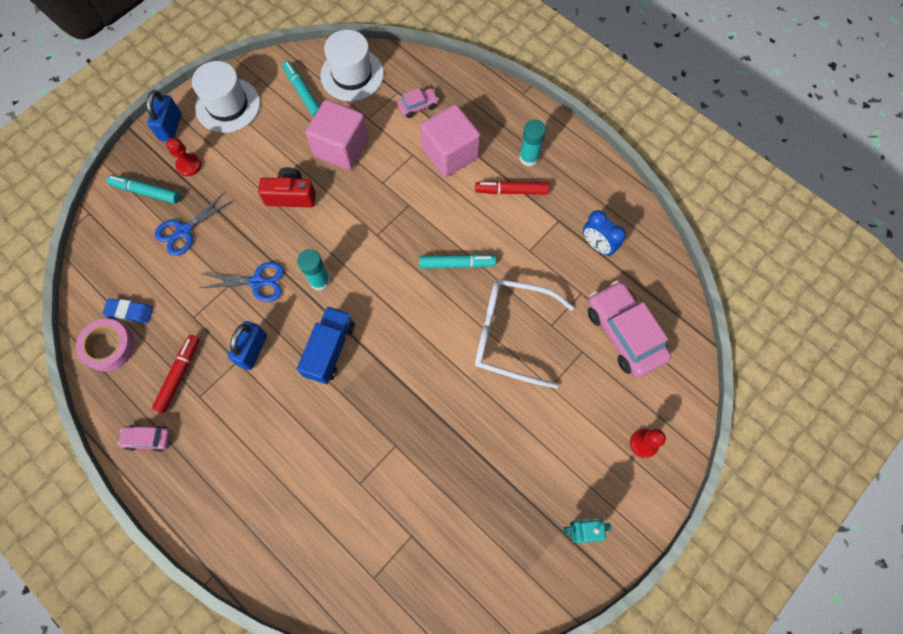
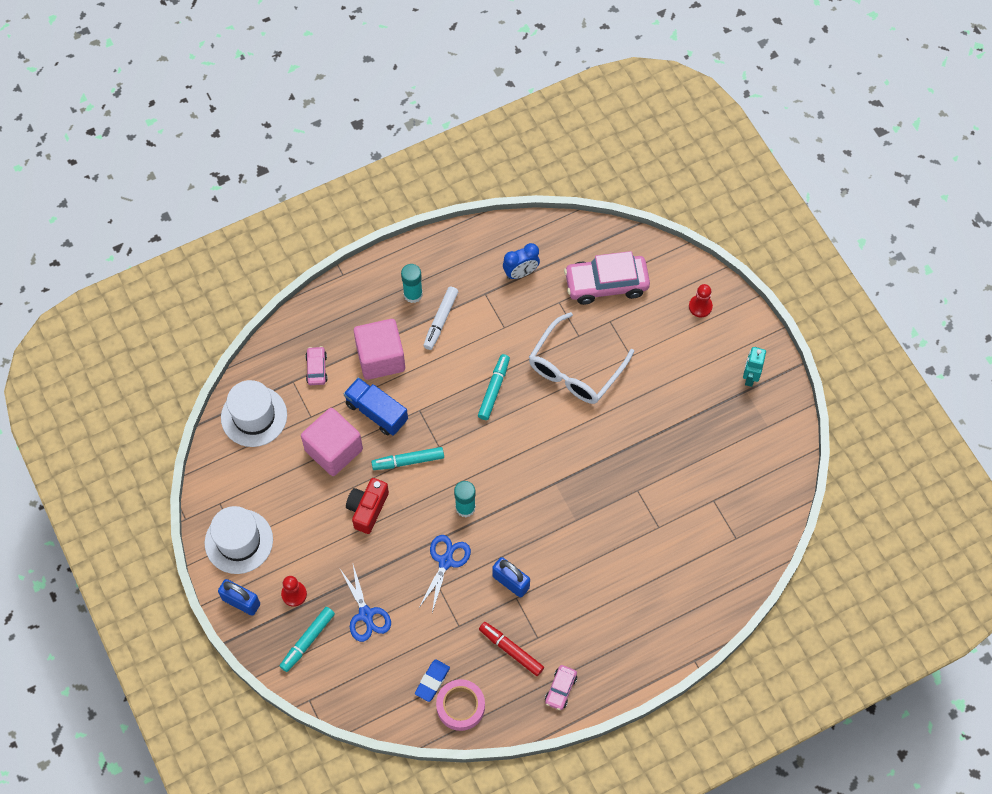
camera: 70 degrees left, 5 degrees down
turquoise marker [282,61,320,117] -> turquoise marker moved to [371,447,444,470]
blue truck [297,306,355,384] -> blue truck moved to [344,377,408,436]
red marker [475,181,550,195] -> white marker [423,287,458,350]

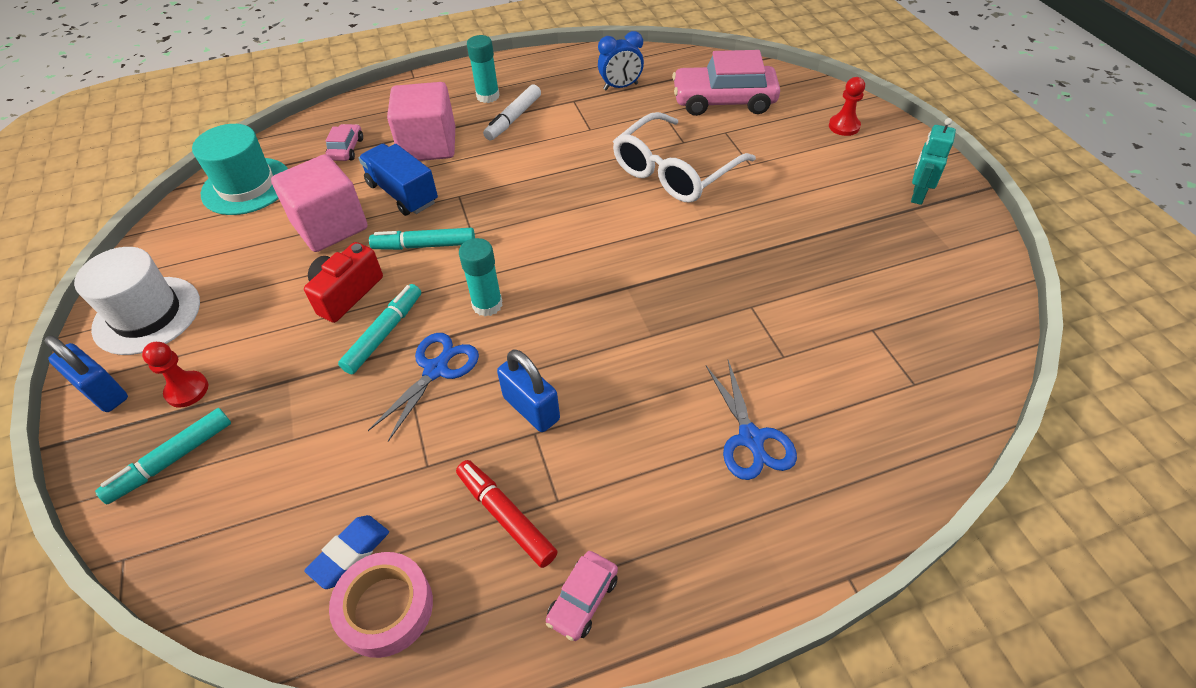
camera: 10 degrees right, 15 degrees down
white hat [221,380,287,447] -> turquoise hat [192,124,288,215]
blue scissors [340,565,391,642] -> blue scissors moved to [706,360,797,480]
turquoise marker [478,354,510,420] -> turquoise marker moved to [338,284,421,374]

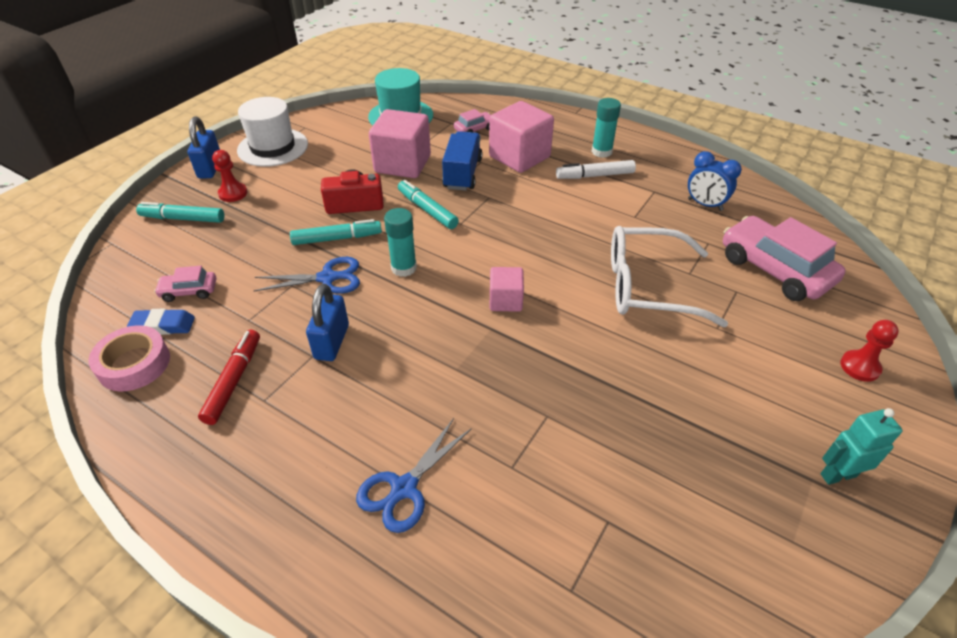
camera: 50 degrees right, 5 degrees down
pink car [546,551,618,641] -> pink car moved to [154,266,216,302]
none -> pink cube [490,267,524,312]

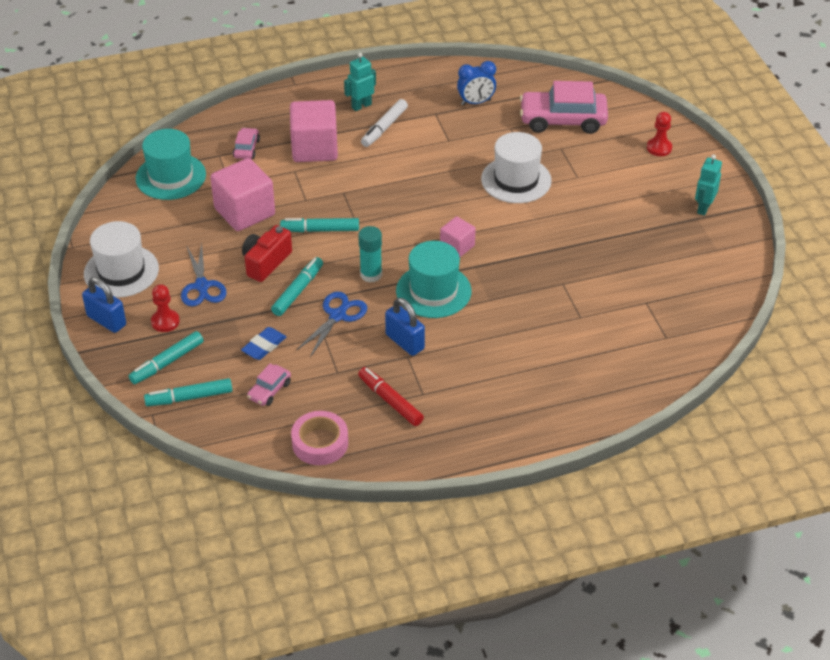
camera: 50 degrees left, 0 degrees up
blue eraser [127,309,195,335] -> blue eraser moved to [241,327,286,360]
blue scissors [356,418,472,533] -> blue scissors moved to [181,243,227,306]
blue truck [442,131,483,191] -> none
turquoise glue stick [592,98,621,158] -> turquoise robot [344,53,376,111]
white glasses [611,226,728,327] -> white hat [481,132,552,203]
none -> turquoise marker [144,378,232,406]
none -> turquoise hat [396,241,472,318]

